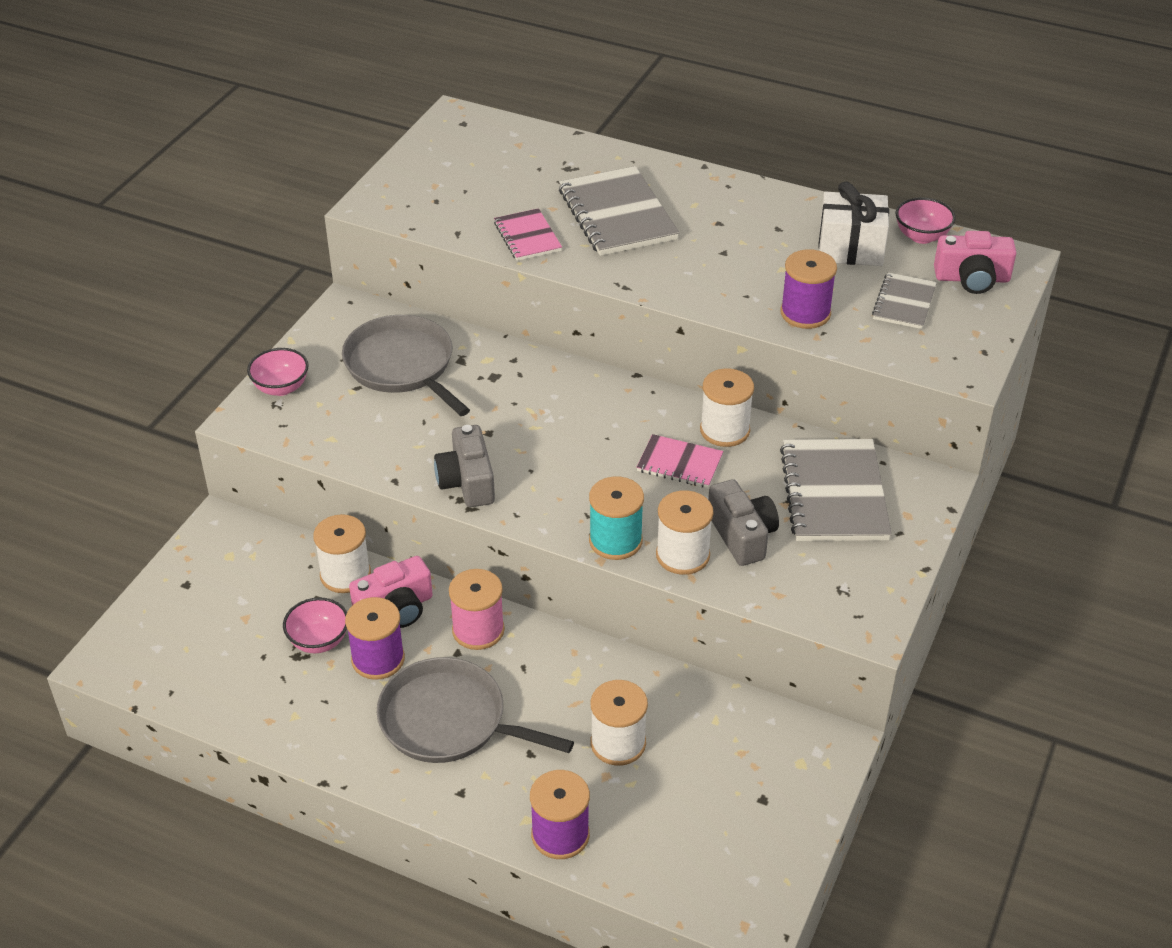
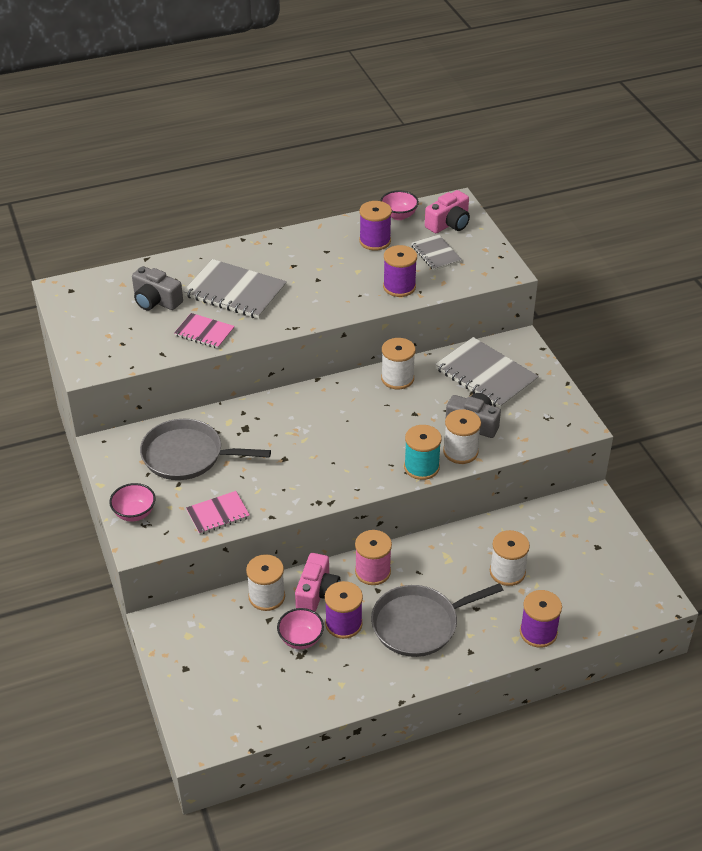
camera: 45 degrees left, 0 degrees up
grey camera [434,425,495,507] -> grey camera moved to [132,266,183,310]
pink notebook [637,434,724,488] -> pink notebook moved to [186,491,250,535]
white gift [818,182,889,266] -> purple spool [359,201,392,251]

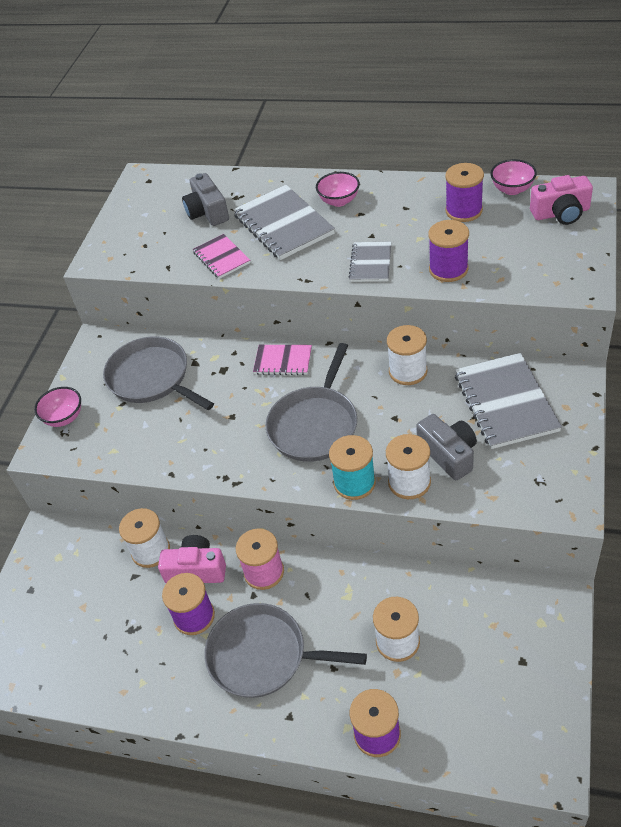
camera: 40 degrees right, 5 degrees up
pink notebook [186,491,250,535] -> pink notebook moved to [253,345,312,375]
pink bowl [277,608,324,649] -> pink bowl moved to [316,172,360,207]
pink camera [295,553,340,612] -> pink camera turned 135 degrees counterclockwise [158,535,226,583]
grey notebook [411,235,462,271] -> grey notebook moved to [349,242,391,282]
none -> grey pan [266,343,357,462]

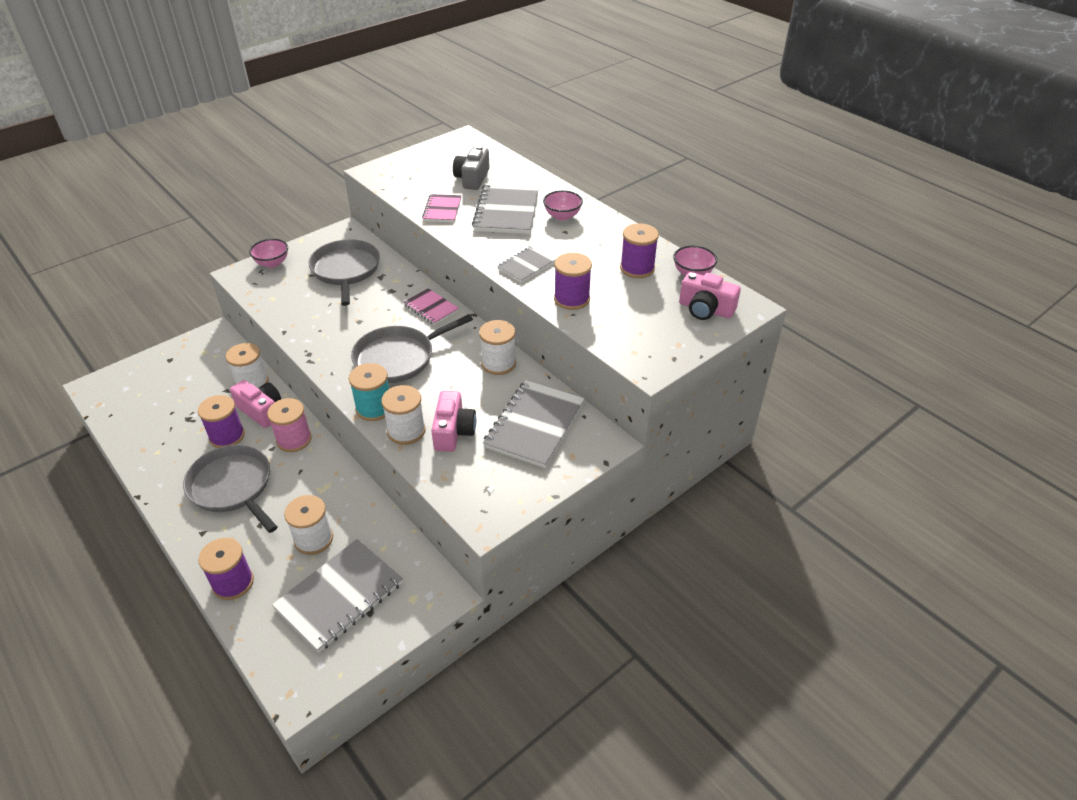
camera: 30 degrees right, 5 degrees down
grey camera [416,414,477,480] -> pink camera [431,391,476,452]
none -> grey notebook [272,539,403,653]

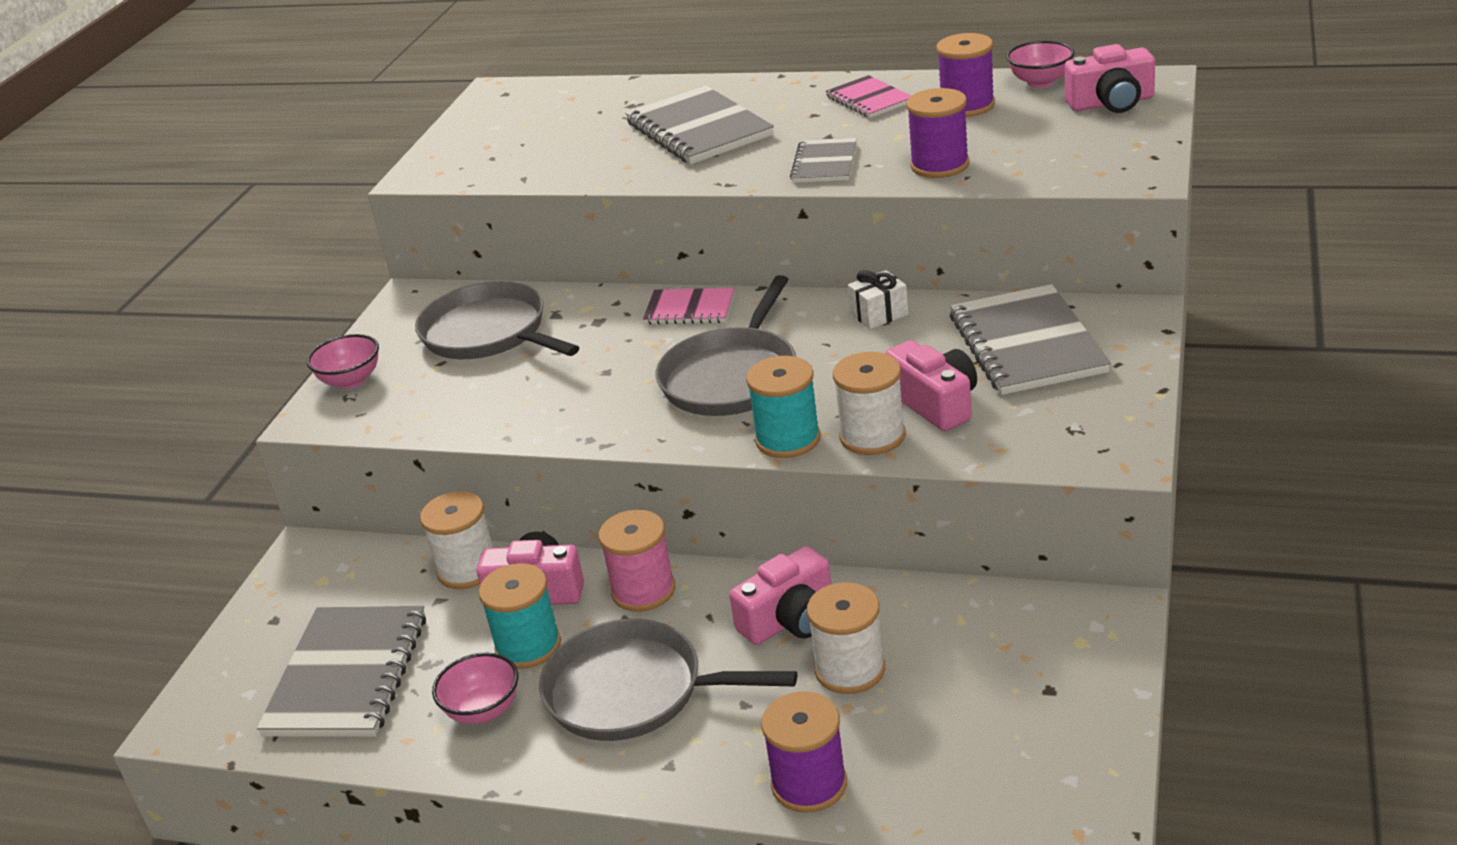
camera: 30 degrees left, 10 degrees down
purple spool [198,395,245,448] -> turquoise spool [479,563,561,669]
grey notebook [272,539,403,653] -> grey notebook moved to [257,606,426,737]
pink notebook [422,194,461,222] -> pink notebook moved to [825,75,911,118]
grey camera [453,145,490,190] -> none
white spool [479,320,516,375] -> white gift [848,270,908,329]
pink bowl [543,190,583,221] -> pink bowl moved to [432,653,518,724]
none -> pink camera [729,546,831,645]

